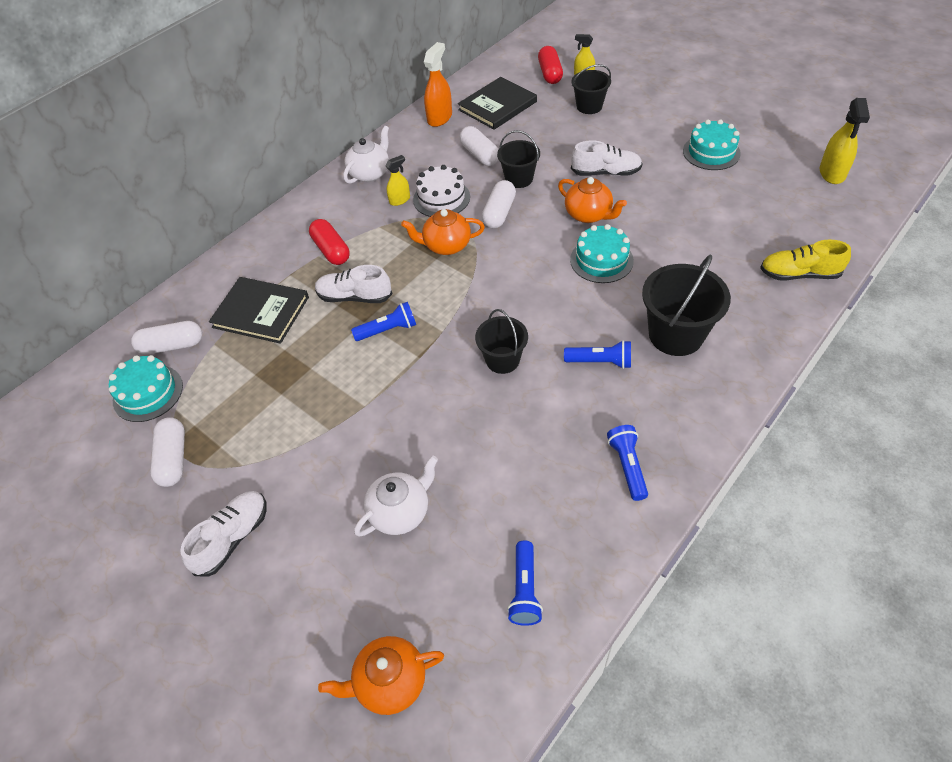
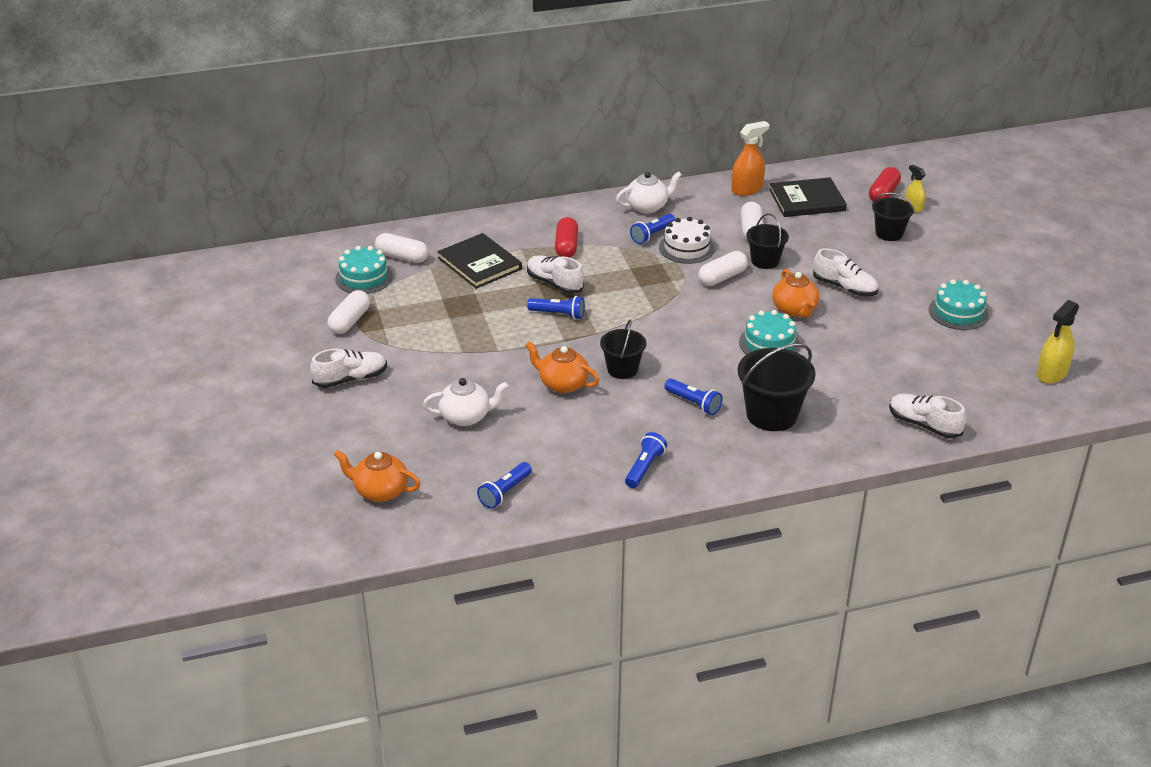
camera: 30 degrees right, 15 degrees down
yellow spray bottle [385,155,410,206] -> blue flashlight [630,214,675,244]
orange teapot [401,209,485,255] -> orange teapot moved to [525,341,599,393]
yellow shoe [760,239,851,281] -> white shoe [889,394,966,439]

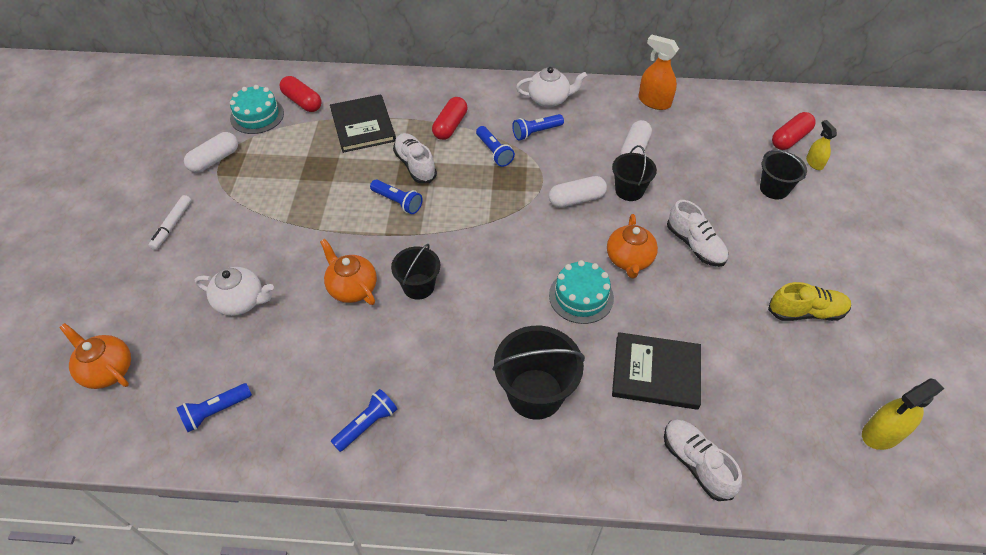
camera: 20 degrees right, 15 degrees up
white shoe [310,349,387,388] -> white marker [148,195,191,250]
white capsule [375,233,428,263] -> red capsule [279,76,322,112]
white cake [659,217,715,264] -> none
blue flashlight [665,379,723,415] -> blue flashlight moved to [476,126,515,167]
orange spray bottle [731,121,769,196] -> orange spray bottle turned 135 degrees counterclockwise [639,35,679,110]
black book [769,177,847,217] -> black book moved to [612,332,701,410]
turquoise cake [929,279,989,330] -> yellow shoe [768,282,851,321]

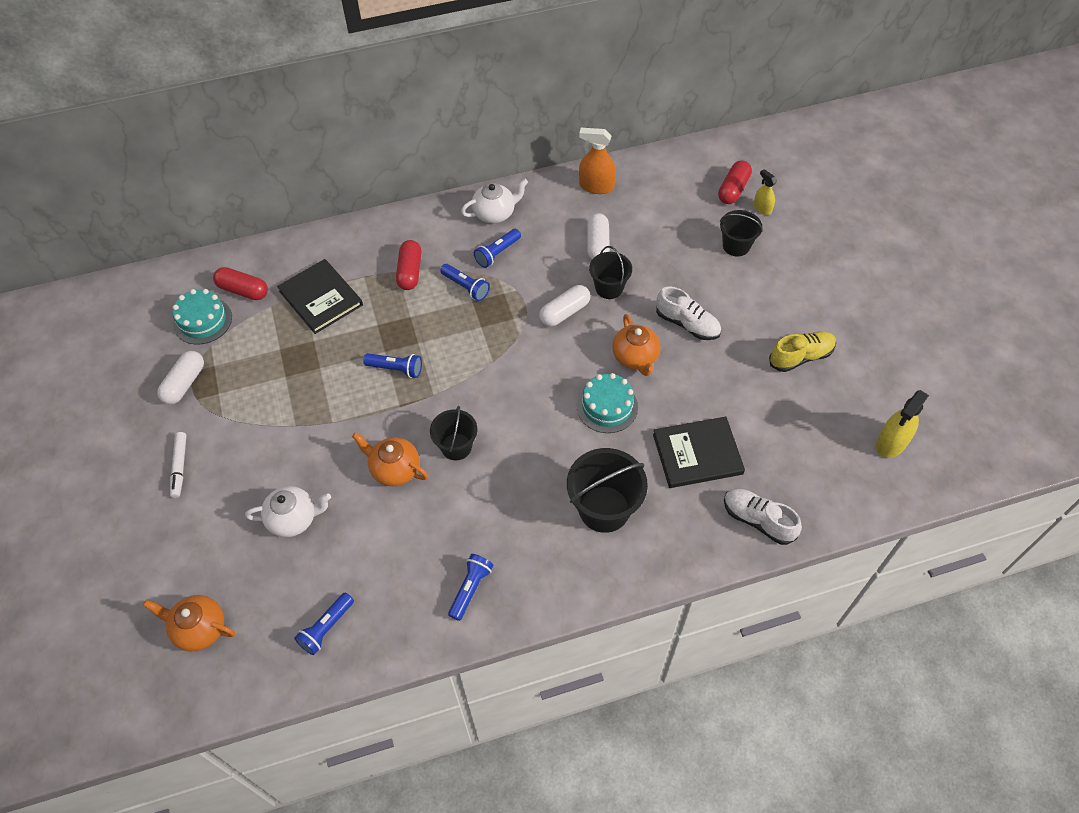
camera: 20 degrees left, 5 degrees up
white shoe [393,133,437,183] -> none

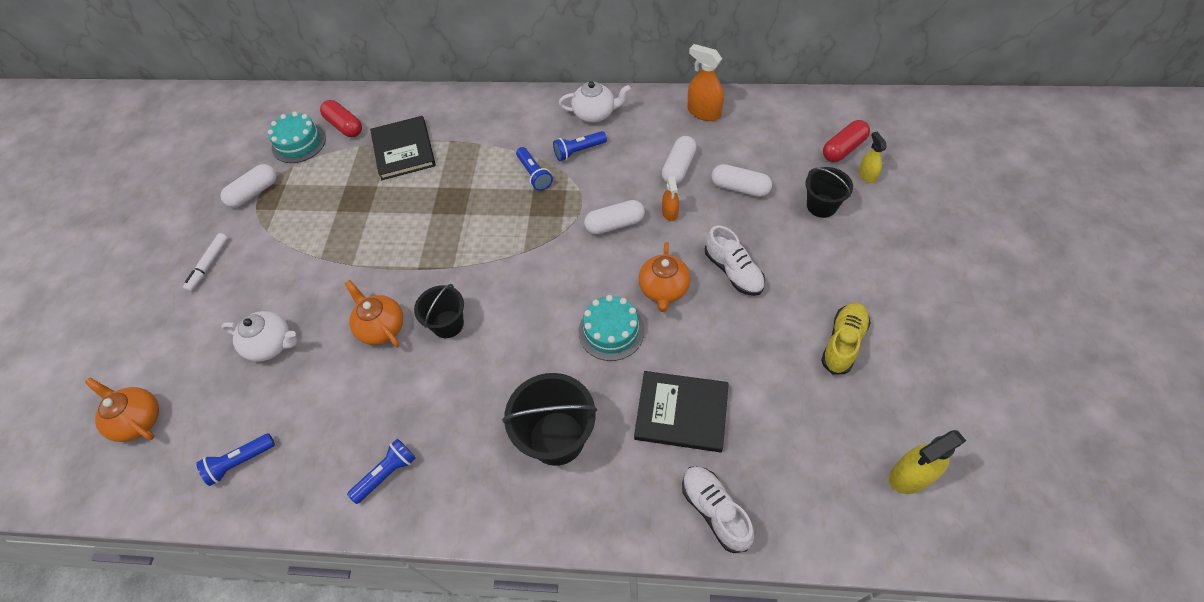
camera: 25 degrees right, 0 degrees up
blue flashlight [363,353,422,378] -> none
red capsule [396,240,421,290] -> none
black bucket [589,246,632,299] -> orange spray bottle [662,176,679,221]
yellow shoe [769,331,836,372] -> yellow shoe turned 60 degrees counterclockwise [821,302,871,375]
none -> white capsule [711,164,772,197]

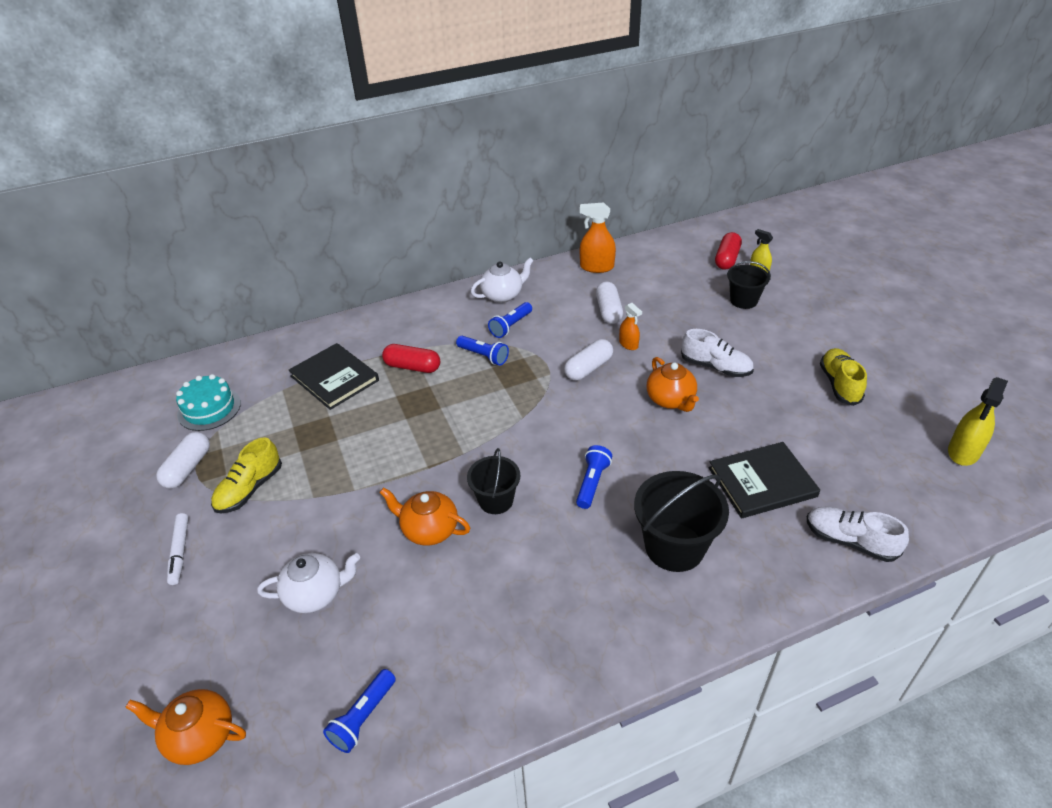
camera: 30 degrees left, 15 degrees down
red capsule [320,100,362,137] -> red capsule moved to [382,344,440,373]
blue flashlight [347,439,416,504] -> blue flashlight moved to [576,445,612,509]
turquoise cake [578,295,645,361] -> none
white capsule [711,164,772,197] -> none
none -> yellow shoe [211,437,282,513]

